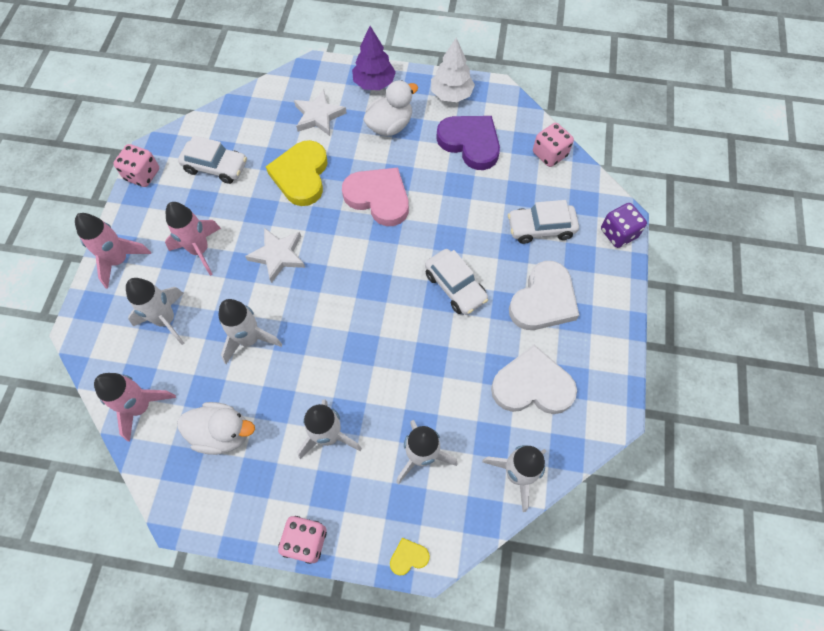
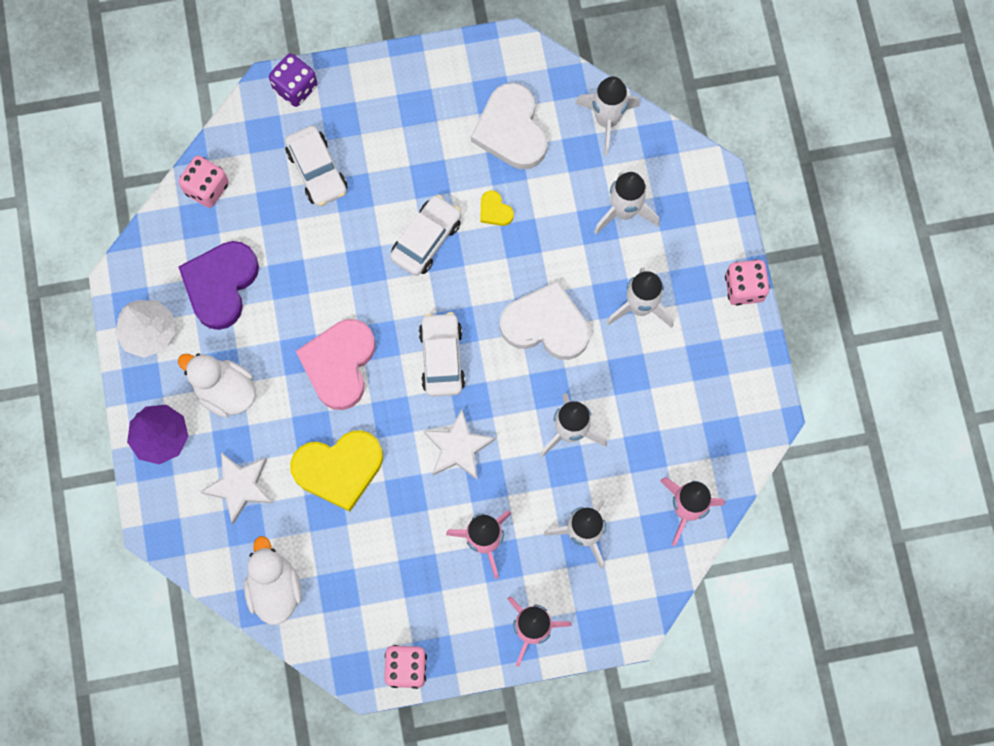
camera: 110 degrees left, 10 degrees up
white duck [177,402,255,455] -> white duck moved to [244,536,302,625]
white car [178,135,247,184] -> white car moved to [419,312,465,397]
yellow heart [390,538,430,576] -> yellow heart moved to [480,190,514,226]
white heart [509,261,579,330] -> white heart moved to [500,281,590,360]

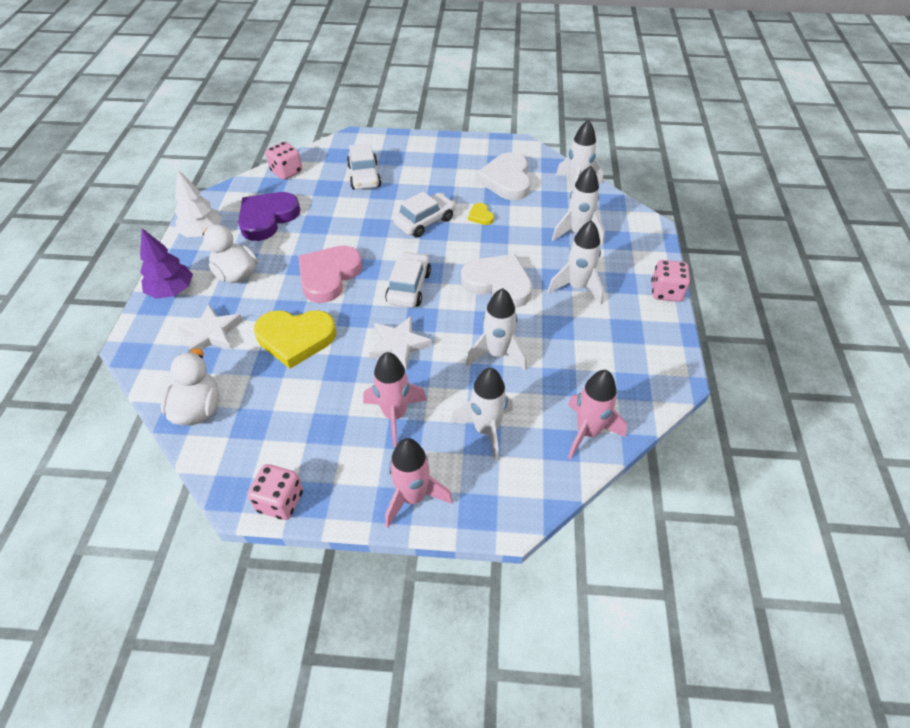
camera: 15 degrees right, 25 degrees down
purple dice [269,53,318,107] -> none

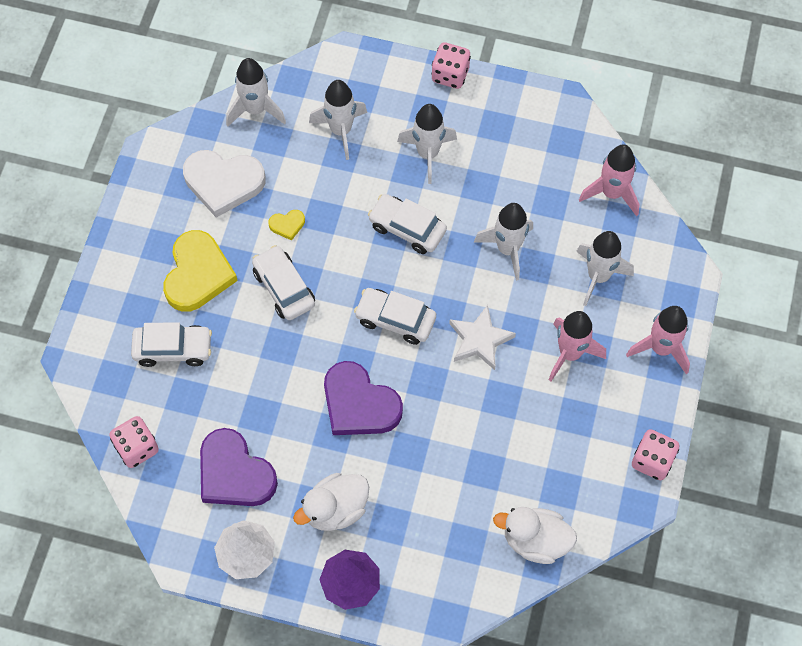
camera: 80 degrees left, 15 degrees up
white star [177,304,243,352] -> none
yellow heart [254,310,336,369] -> yellow heart moved to [163,230,238,312]
pink heart [298,246,362,303] -> purple heart [324,361,403,435]
white heart [461,254,532,308] -> white car [368,194,447,254]

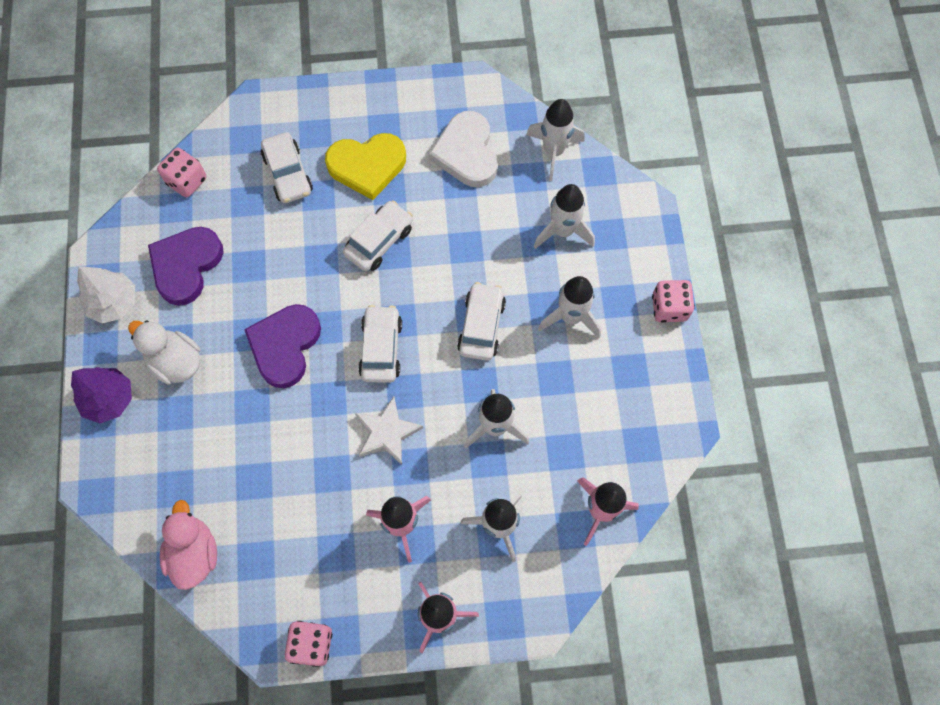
camera: 70 degrees right, 5 degrees up
yellow heart [268,210,305,241] -> none
white duck [493,507,577,564] -> pink duck [160,500,217,590]

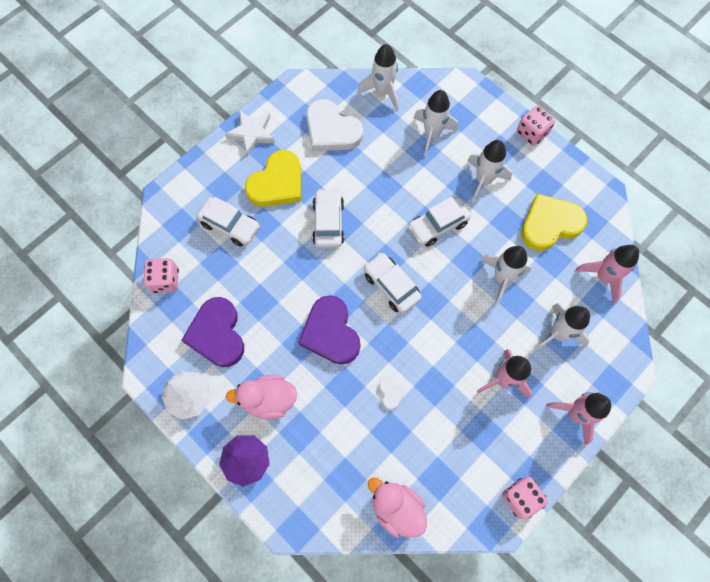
camera: 40 degrees left, 0 degrees up
white duck [128,320,200,385] -> pink duck [226,375,297,419]
white star [355,396,423,465] -> white star moved to [225,110,275,156]
white car [457,282,506,361] -> white car turned 90 degrees counterclockwise [408,197,471,247]
none -> white heart [379,377,407,410]
none -> yellow heart [521,194,587,251]

